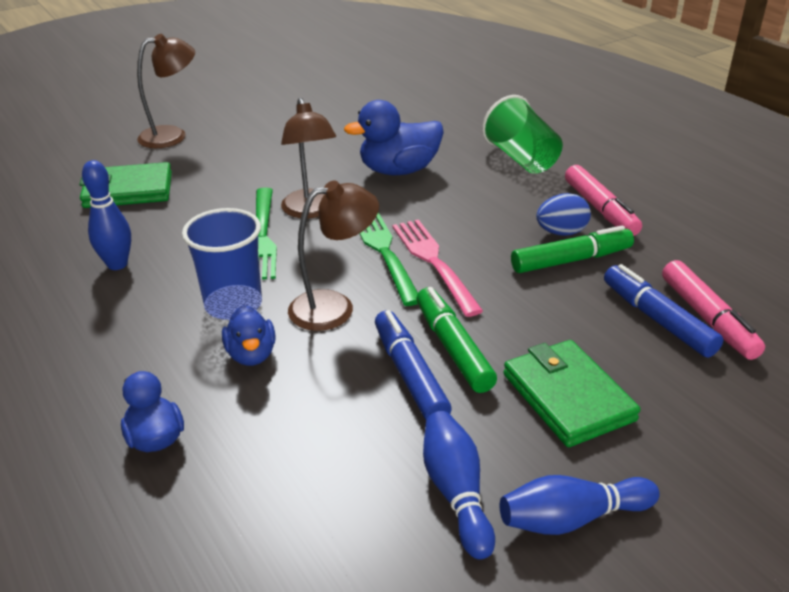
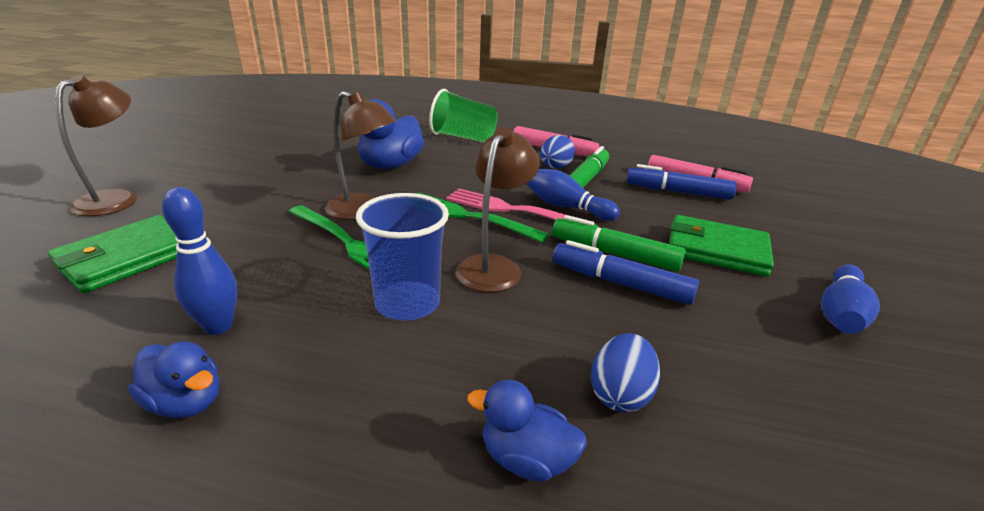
camera: 45 degrees left, 5 degrees down
blue duck [222,305,276,366] -> blue duck moved to [128,341,219,418]
blue bowling pin [423,411,495,560] -> blue bowling pin moved to [526,169,620,221]
none -> blue egg [591,333,660,412]

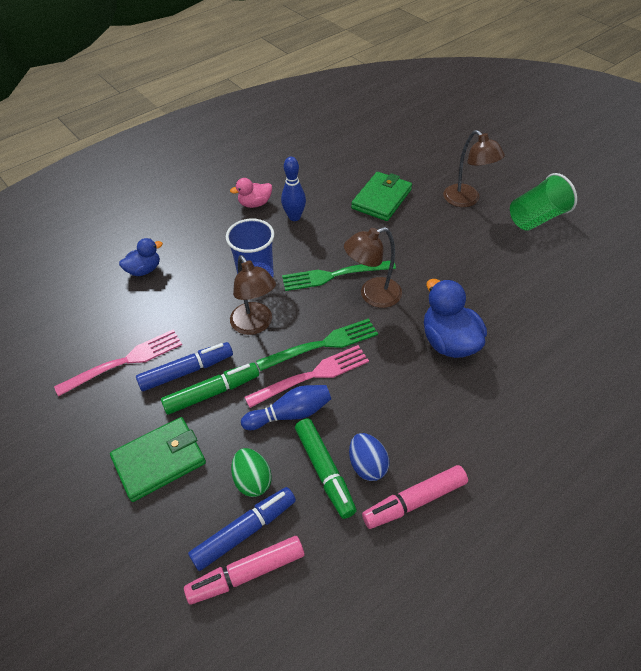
camera: 130 degrees right, 20 degrees up
green wallet [48,215,178,293] -> green wallet turned 45 degrees clockwise [351,172,412,221]
blue duck [128,341,219,418] -> pink duck [230,178,272,208]
green cup [429,89,497,142] -> green cup moved to [510,173,577,231]
blue egg [591,333,660,412] -> none
blue bowling pin [821,264,880,334] -> none
none -> pink fork [54,329,182,397]
none -> green egg [231,448,272,497]

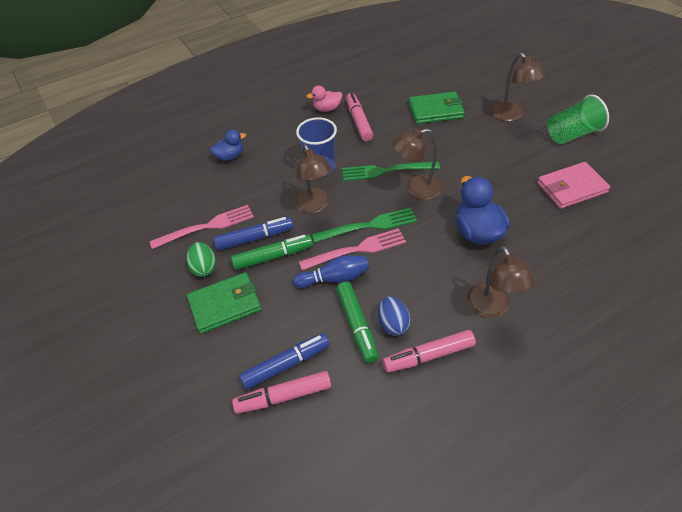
camera: 10 degrees right, 0 degrees up
green egg [231,448,272,497] -> green egg moved to [187,242,216,277]
blue bowling pin [281,157,306,221] -> pink marker [346,93,373,141]
green wallet [351,172,412,221] -> green wallet turned 45 degrees clockwise [409,91,465,124]
none -> brown lamp [467,246,535,318]
none -> pink wallet [537,162,610,209]

